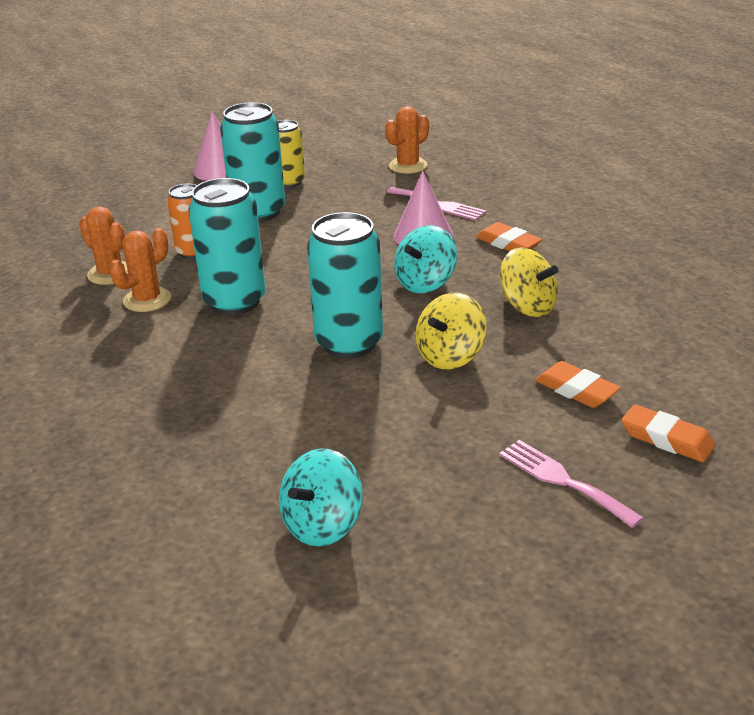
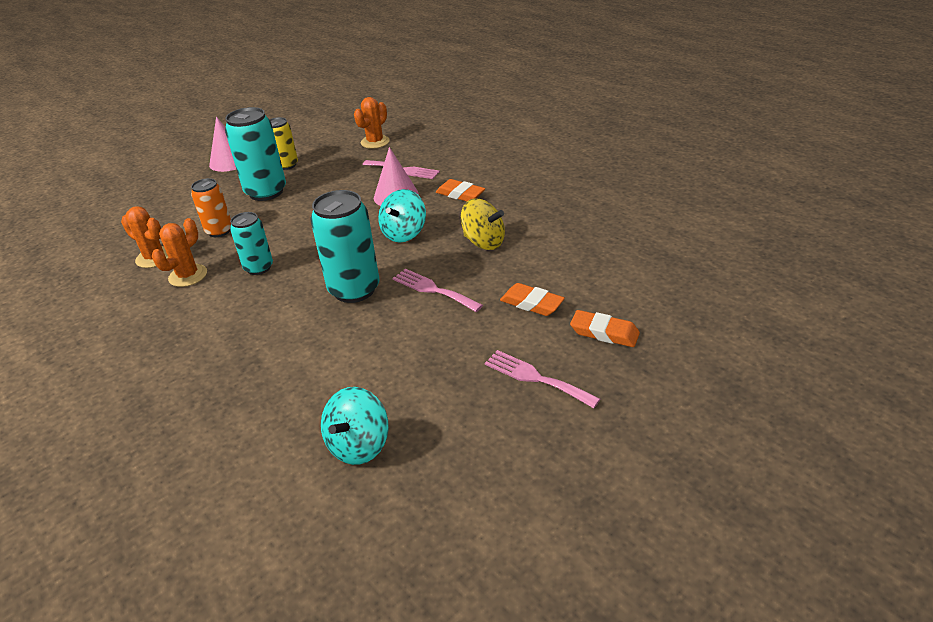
camera: 10 degrees left, 5 degrees up
turquoise can [189,178,266,315] -> turquoise can [230,212,273,275], size x0.60
yellow spinning top [416,293,487,369] -> pink fork [392,269,483,312]

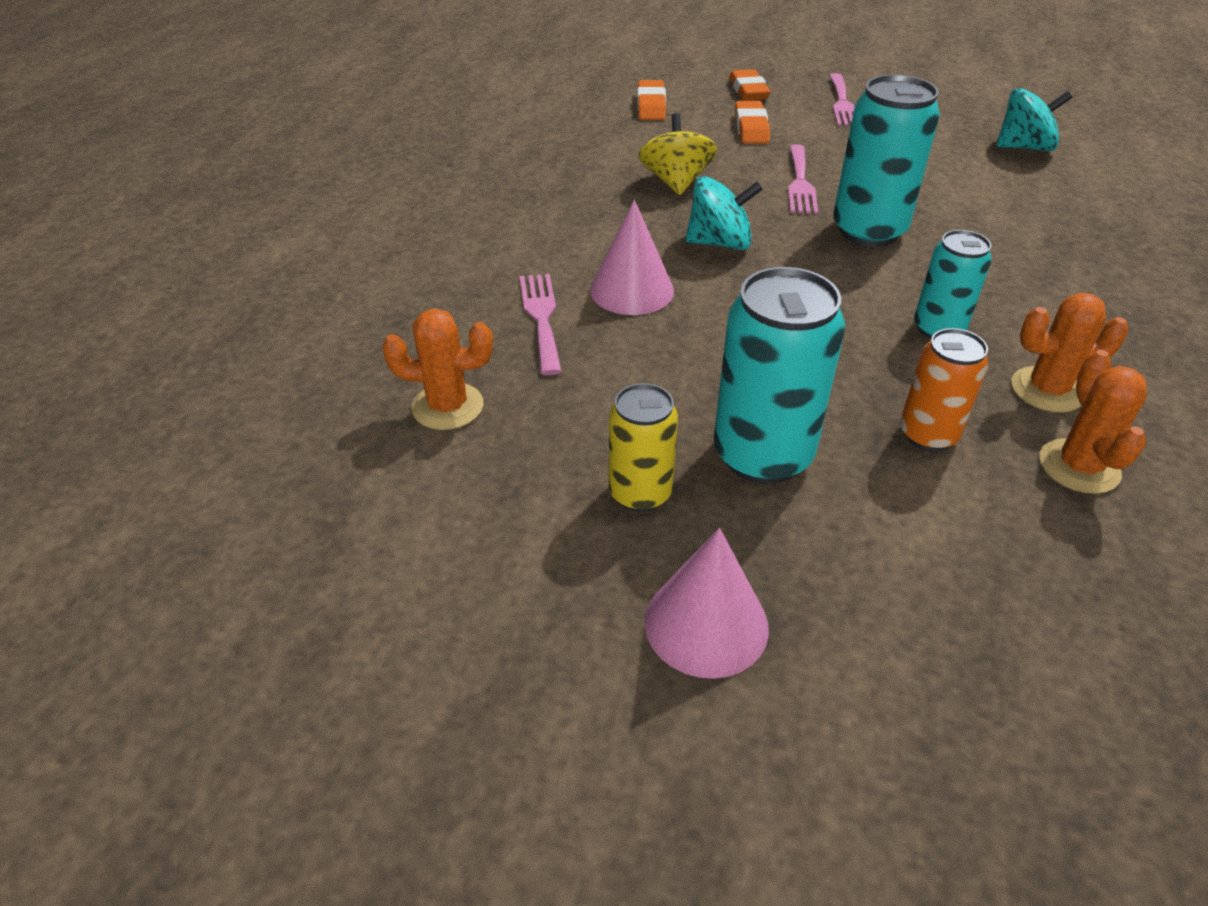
camera: 125 degrees left, 5 degrees up
orange eraser [436,179,485,201] -> orange eraser moved to [637,80,666,120]

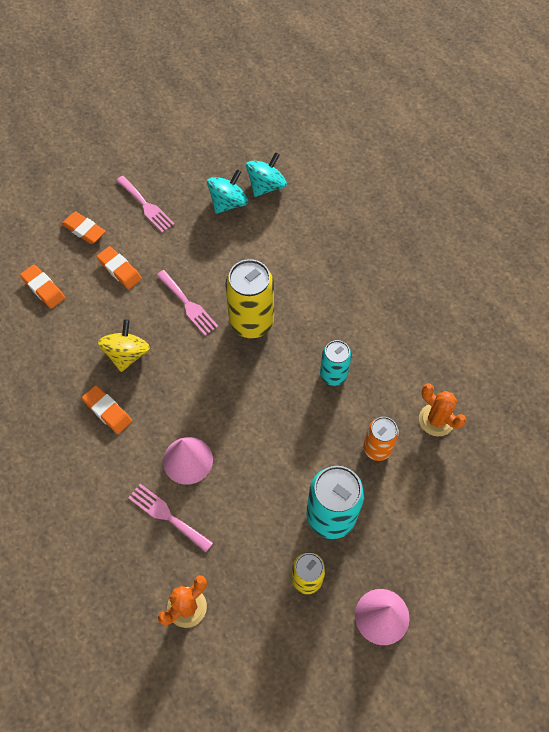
camera: 45 degrees left, 20 degrees up
yellow spinning top [639,113,717,195] -> yellow spinning top turned 60 degrees clockwise [98,319,150,372]
turquoise spinning top [686,176,763,250] -> turquoise spinning top moved to [207,169,248,214]
turquoise can [833,75,940,247] -> yellow can [225,259,274,338]
orange cactus [1011,293,1128,413] -> none
none -> orange eraser [82,385,132,434]

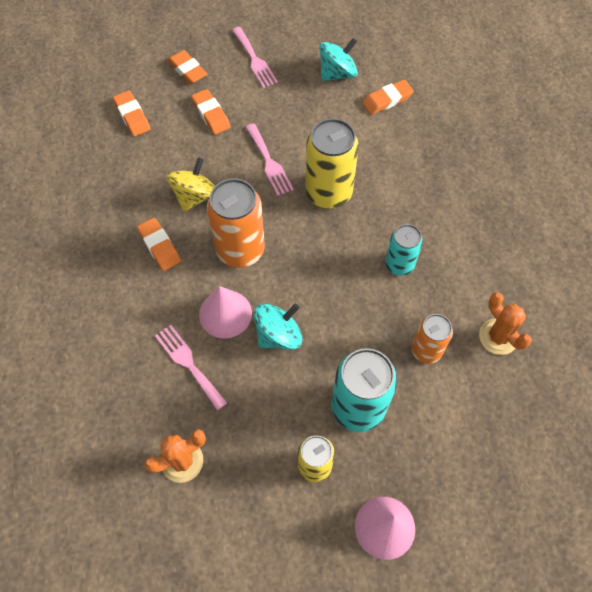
camera: 15 degrees right, 0 degrees up
turquoise spinning top [246,152,287,197] -> turquoise spinning top moved to [254,304,302,350]
none -> orange can [207,178,265,268]
none -> orange eraser [362,79,414,115]

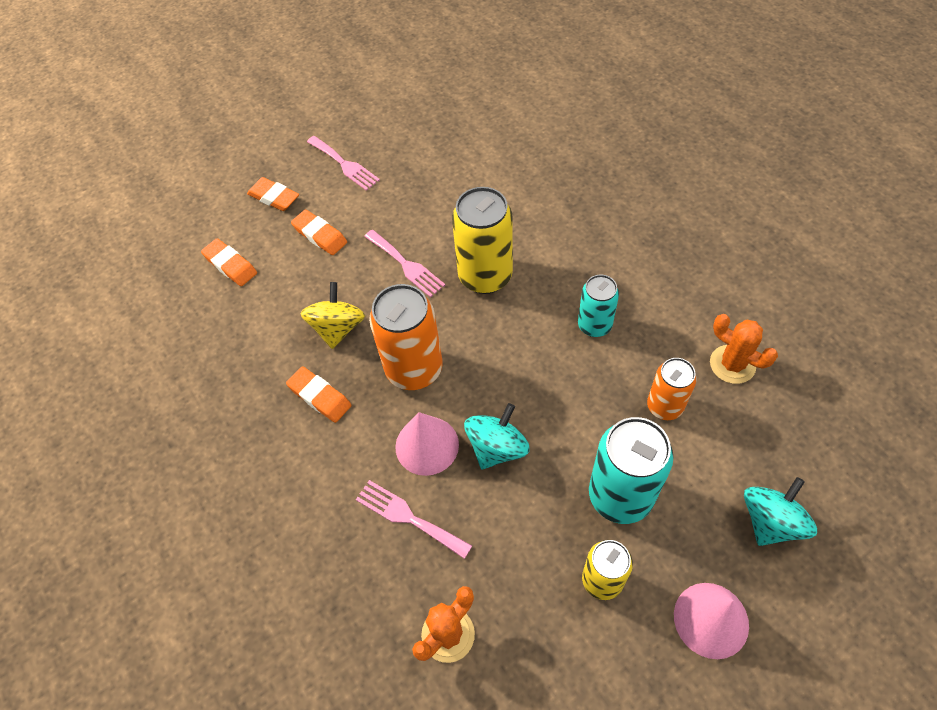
camera: 15 degrees left, 5 degrees down
turquoise spinning top [319,38,358,81] -> turquoise spinning top moved to [744,477,817,546]
orange eraser [362,79,414,115] -> none

